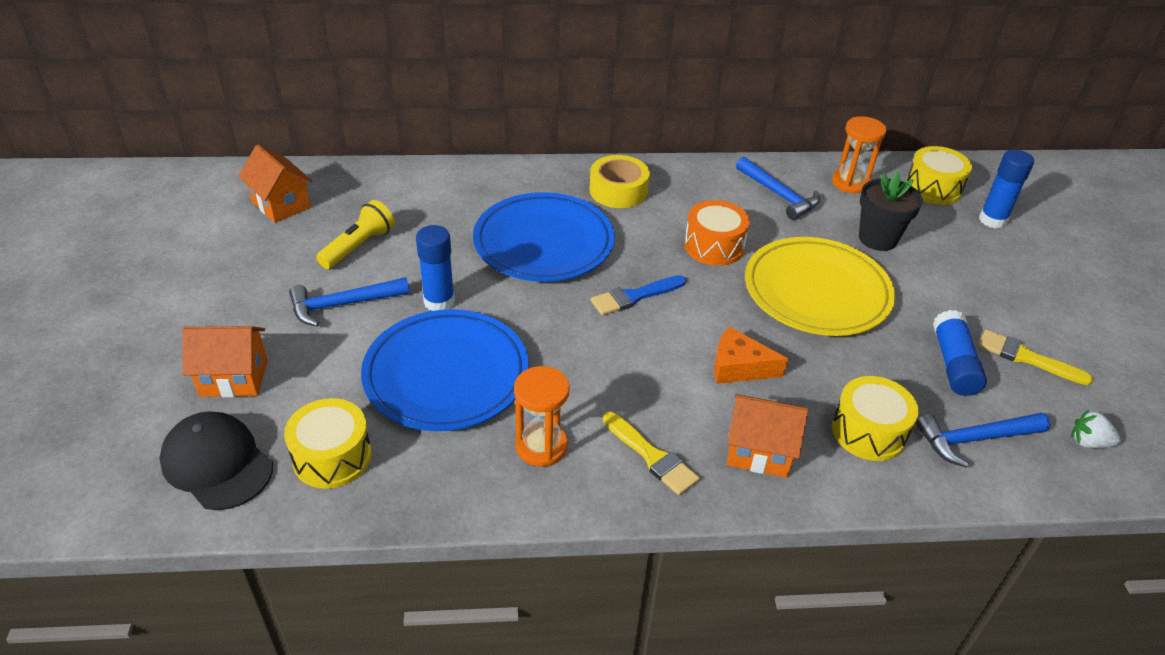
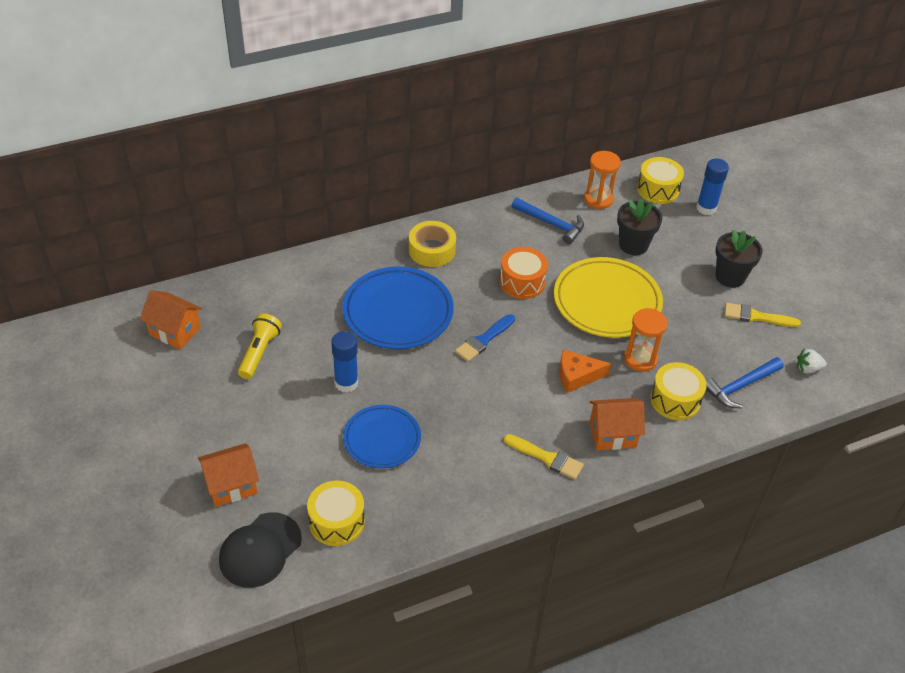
camera: 20 degrees left, 5 degrees up
black cap [159,411,273,510] -> black cap turned 75 degrees counterclockwise [219,512,302,588]
blue hammer [289,277,410,327] -> none
blue plate [361,309,529,431] -> blue plate [343,405,421,468], size x0.64
orange hourglass [514,366,570,467] -> orange hourglass moved to [624,308,668,372]
blue glue stick [933,310,987,396] -> none
none -> black flower pot [715,229,763,288]

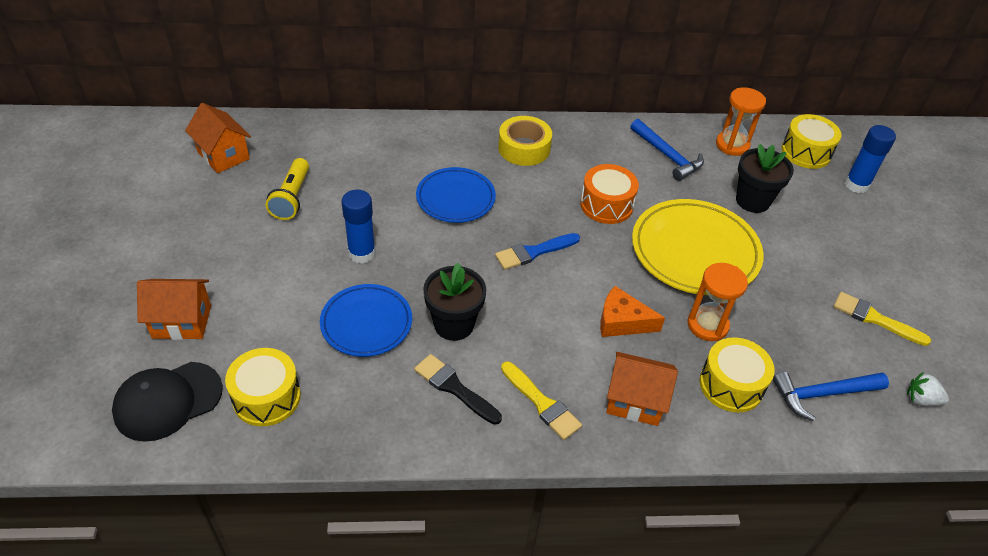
camera: 20 degrees right, 0 degrees up
yellow flashlight [238,313,282,379] -> yellow flashlight turned 150 degrees clockwise [266,158,309,220]
blue plate [342,267,454,349] -> blue plate [416,167,496,223], size x0.64
black flower pot [715,229,763,288] -> black flower pot moved to [423,263,486,341]
none -> black brush [414,354,502,425]

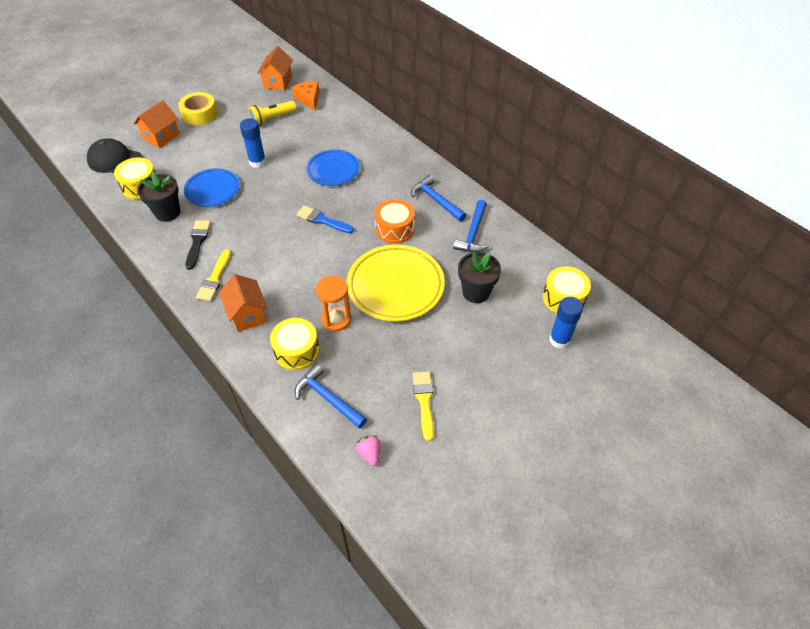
camera: 55 degrees right, 5 degrees up
orange house [137,279,211,340] -> orange house turned 75 degrees clockwise [133,100,180,148]
black flower pot [423,263,486,341] -> black flower pot moved to [137,172,180,222]
yellow tape [498,116,552,166] -> yellow tape moved to [178,92,217,125]
orange cheese [600,286,665,337] -> orange cheese moved to [292,81,319,111]
orange hourglass [716,87,766,156] -> none
white strawberry [907,372,949,406] -> pink strawberry [356,435,381,466]
none -> blue hammer [411,175,466,222]

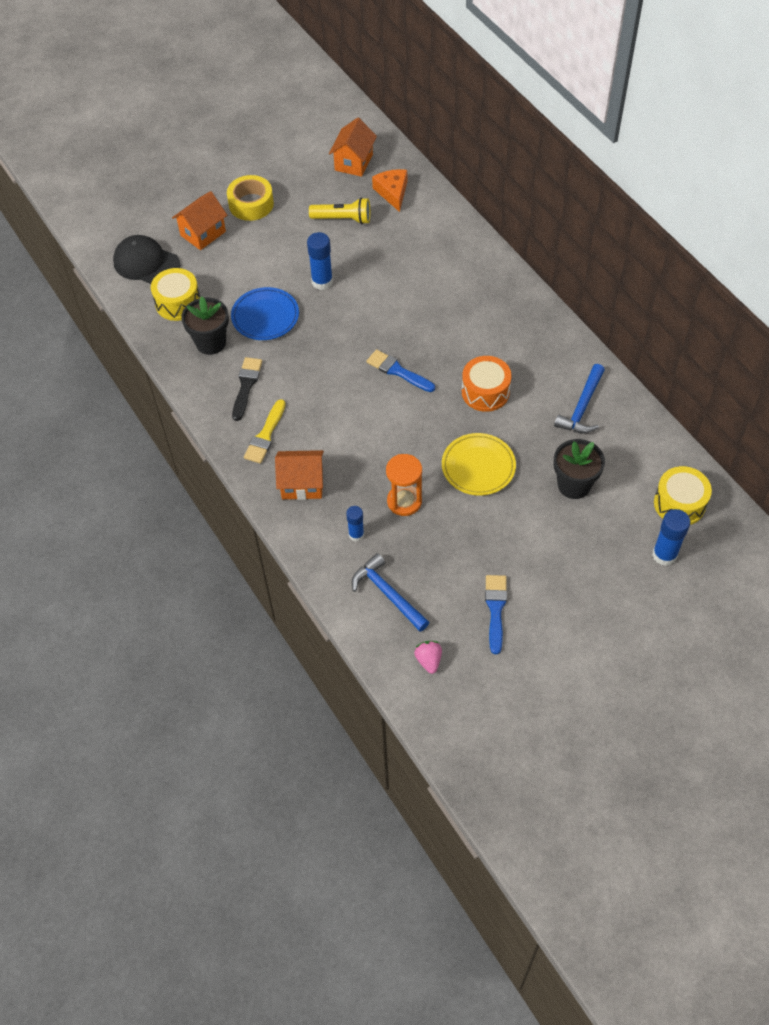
camera: 10 degrees right, 5 degrees up
orange house [219,274,268,332] -> orange house turned 75 degrees counterclockwise [275,450,324,500]
yellow flashlight [248,101,296,126] -> yellow flashlight turned 150 degrees counterclockwise [309,197,370,224]
yellow drum [270,318,319,370] -> blue glue stick [346,506,364,541]
blue plate [306,149,360,186] -> none
yellow plate [347,245,445,321] -> yellow plate [442,433,516,496], size x0.64
blue hammer [411,175,466,222] -> none
yellow brush [412,371,434,441] -> blue brush [485,575,507,654]

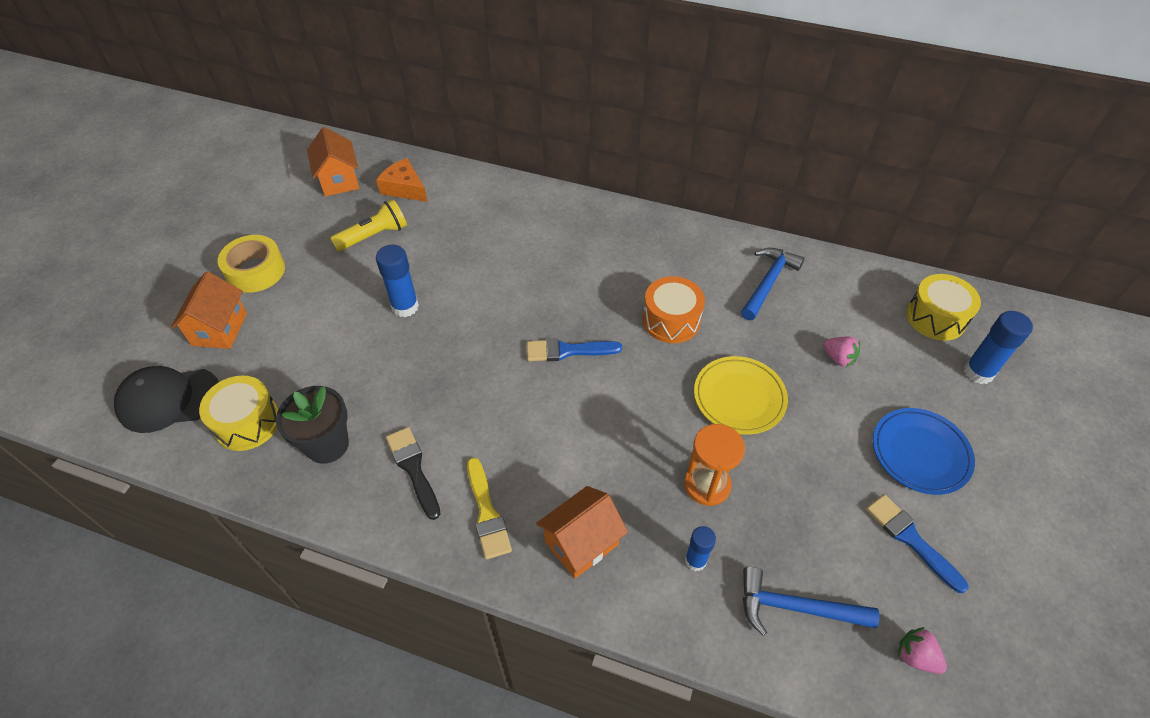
camera: 40 degrees left, 5 degrees down
blue plate [231,287,299,340] -> blue plate moved to [873,408,975,495]
blue hammer [554,364,605,433] -> blue hammer turned 135 degrees counterclockwise [741,248,804,320]
black flower pot [554,439,605,499] -> pink strawberry [823,337,860,368]

